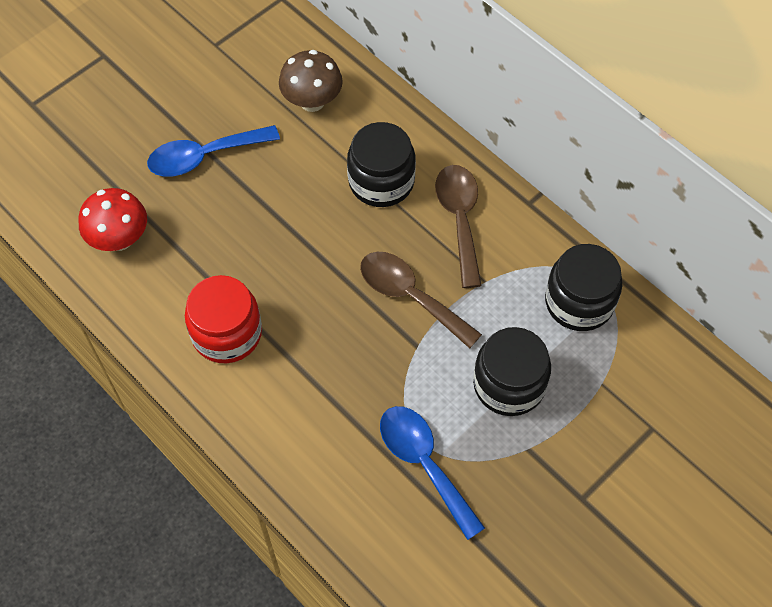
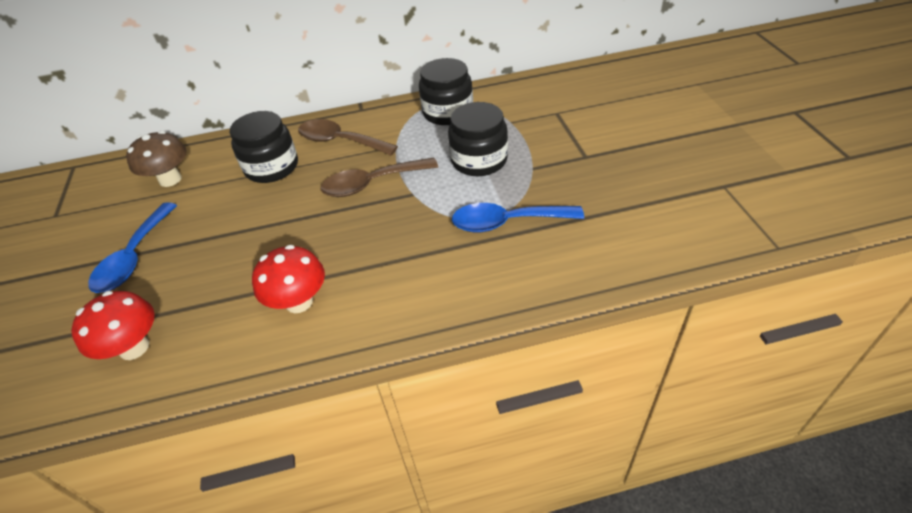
camera: 55 degrees left, 15 degrees down
red jar [185,275,262,363] -> red mushroom [252,245,325,313]

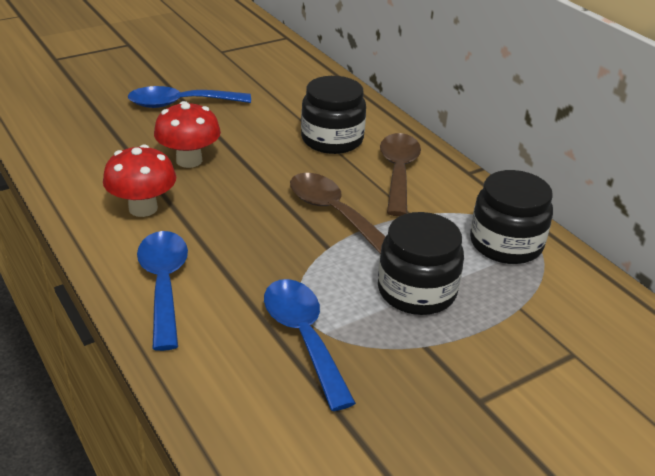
camera: 65 degrees right, 10 degrees down
red mushroom [71,291,155,360] -> red mushroom moved to [154,101,221,168]
brown mushroom [126,131,187,187] -> none
none -> blue spoon [137,231,188,351]

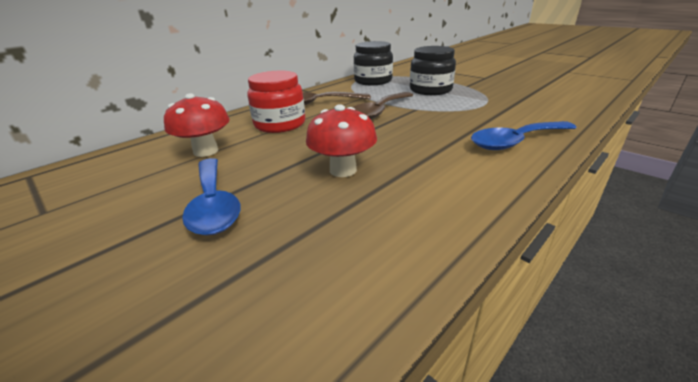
camera: 100 degrees left, 5 degrees down
red mushroom [103,145,176,217] -> red mushroom moved to [164,93,229,157]
blue spoon [264,279,356,411] -> none
black jar [301,76,366,154] -> red jar [247,70,306,133]

